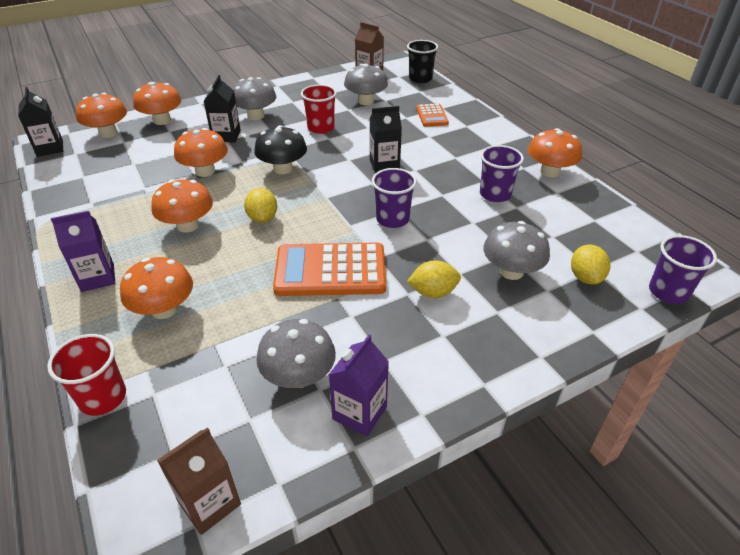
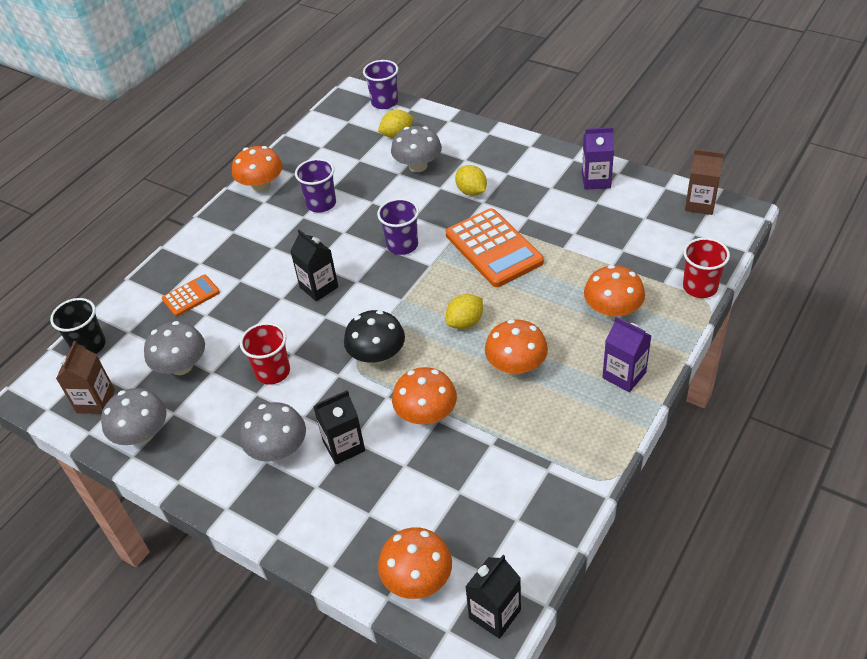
camera: 115 degrees left, 5 degrees up
orange mushroom [133,82,181,125] -> none
grey mushroom [256,319,336,388] -> grey mushroom moved to [101,388,167,445]

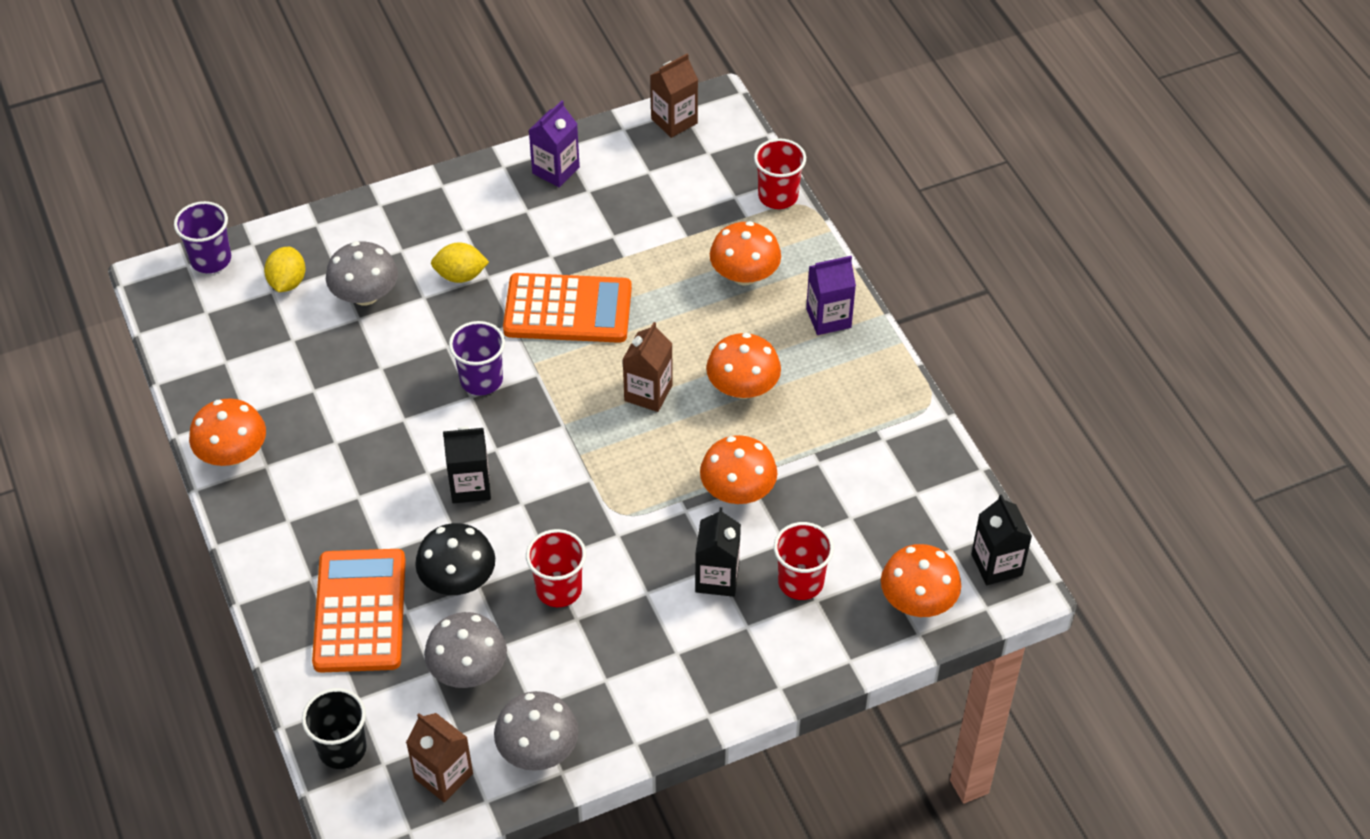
camera: 60 degrees left, 5 degrees up
orange calculator [162,275,220,317] -> orange calculator [312,549,406,673], size x1.90
grey mushroom [240,402,306,462] -> none
purple cup [295,158,336,213] -> none
black mushroom [344,310,405,365] -> black mushroom moved to [415,523,495,595]
yellow lemon [446,294,483,329] -> brown carton [622,322,673,412]
none -> red cup [774,522,834,600]

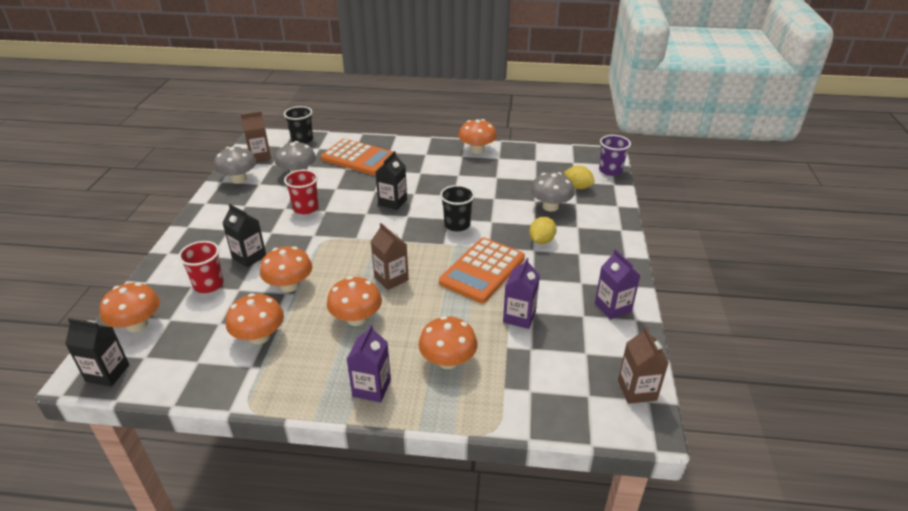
camera: 120 degrees right, 15 degrees down
black mushroom [415,523,495,595] -> none
purple cup [449,321,505,395] -> black cup [440,185,475,232]
red cup [754,138,806,209] -> none
none -> orange mushroom [226,293,284,345]
none -> purple carton [503,258,540,329]

